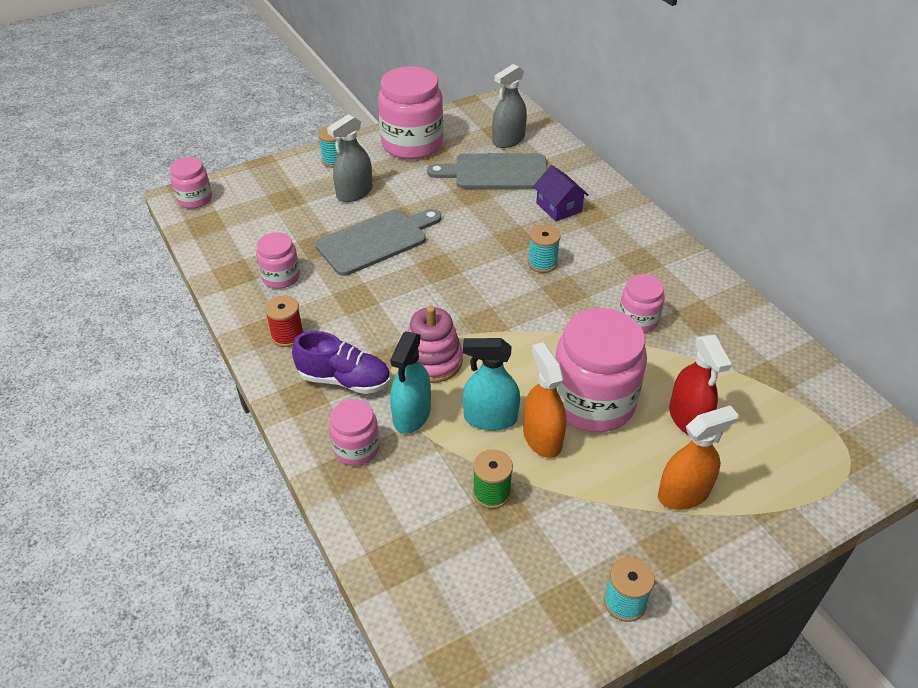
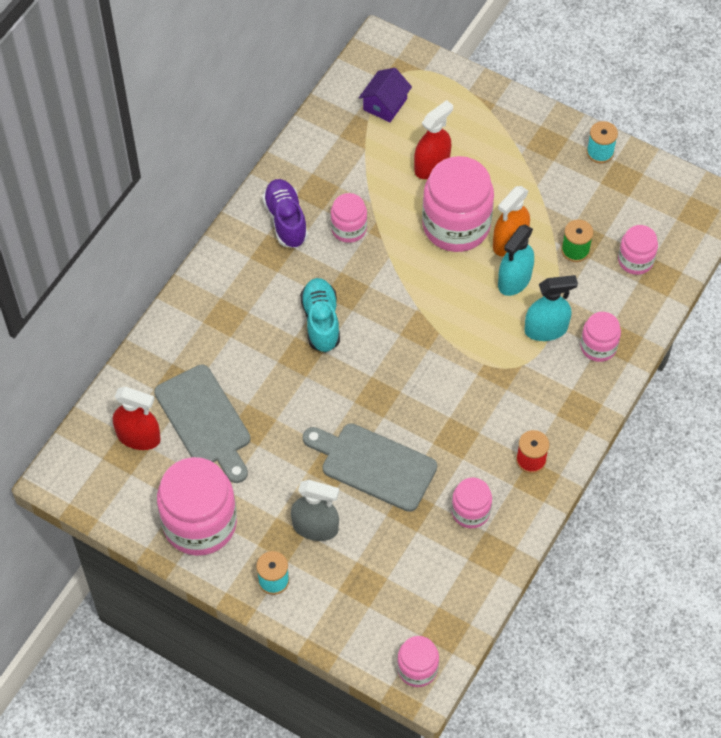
camera: 120 degrees left, 15 degrees up
purple shoe [292,331,390,394] -> purple shoe moved to [262,179,308,248]
pink stacking toy [408,305,463,383] -> none
turquoise spray bottle [463,338,520,431] -> turquoise spray bottle turned 60 degrees clockwise [498,225,534,296]
grey spray bottle [492,64,527,148] -> red spray bottle [113,386,161,450]
turquoise spool [528,225,561,273] -> turquoise shoe [300,278,340,352]
purple house [533,165,589,222] -> purple house moved to [359,68,412,122]
orange spray bottle [658,405,738,510] -> none
none -> pink jar [618,225,658,275]

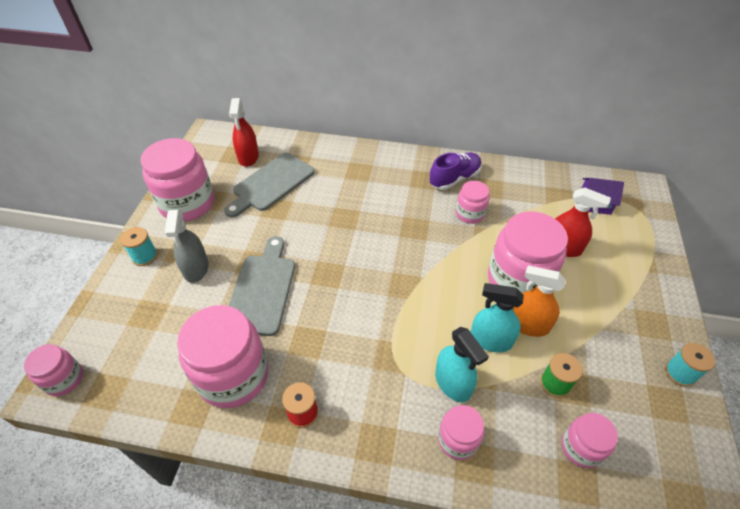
camera: 70 degrees right, 10 degrees down
turquoise shoe [300,278,340,352] -> none
pink jar [451,478,492,528] -> pink jar [177,305,269,408], size x1.91

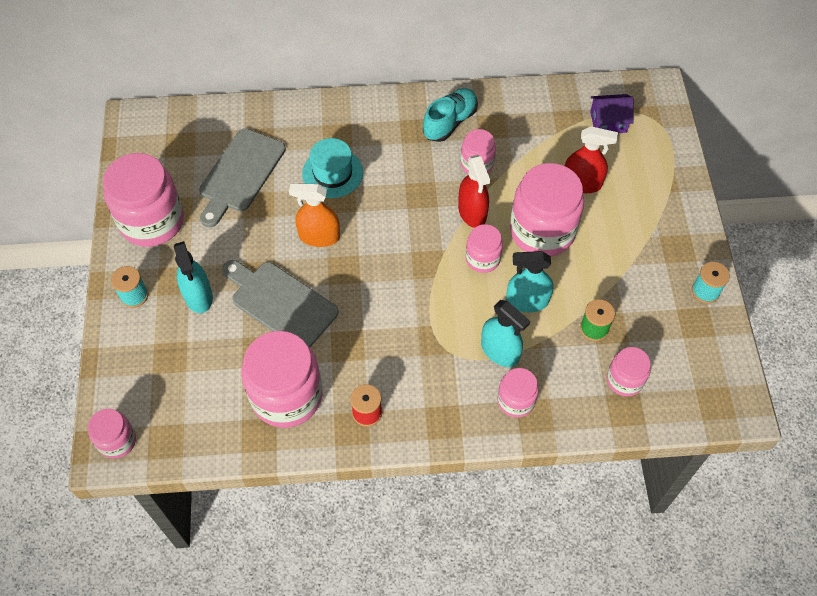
camera: 15 degrees left, 10 degrees up
grey spray bottle [165,209,208,283] -> turquoise spray bottle [174,241,213,313]
red spray bottle [229,98,259,167] -> red spray bottle moved to [458,155,490,228]
grey cutting board [229,236,295,336] -> grey cutting board turned 45 degrees counterclockwise [222,260,339,347]
purple shoe [429,153,482,190] -> turquoise shoe [423,88,478,142]
orange spray bottle [513,266,566,337] -> orange spray bottle moved to [289,183,340,247]
none -> turquoise hat [302,138,363,198]
none -> pink jar [466,224,503,273]

